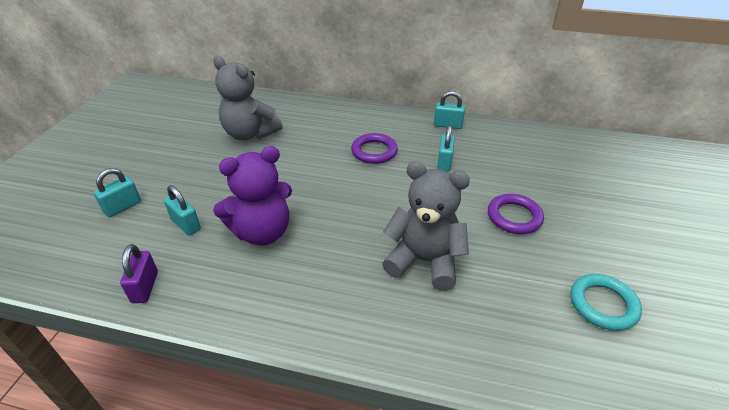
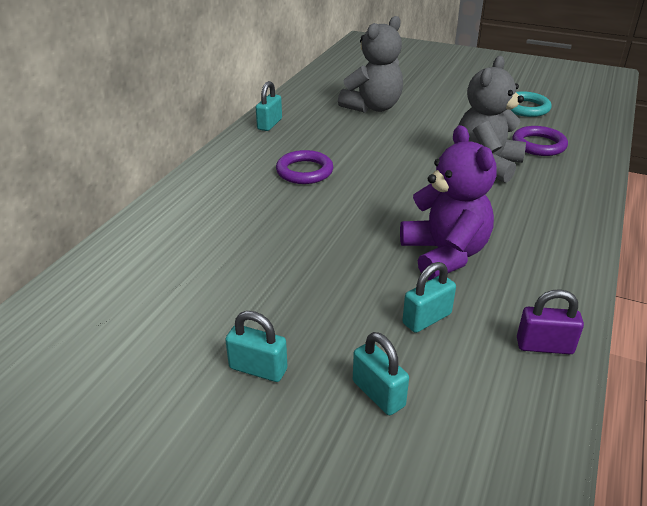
camera: 80 degrees left, 5 degrees down
grey teddy bear [213,56,283,140] -> grey teddy bear moved to [338,16,403,113]
turquoise padlock [437,125,455,172] -> turquoise padlock moved to [225,311,287,382]
purple ring [488,194,544,234] -> purple ring moved to [512,126,568,156]

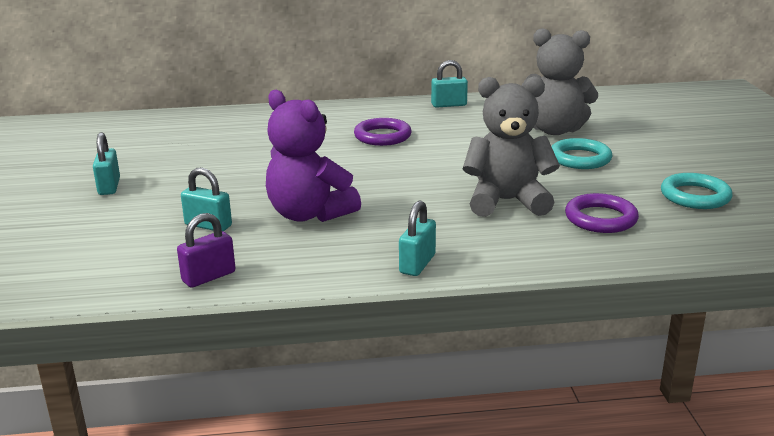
camera: 60 degrees right, 10 degrees down
turquoise padlock [353,332,409,415] -> turquoise padlock moved to [399,200,436,276]
purple teddy bear [400,125,497,280] -> purple teddy bear turned 90 degrees clockwise [266,90,361,222]
purple padlock [517,289,584,354] -> purple padlock turned 75 degrees clockwise [177,213,235,288]
none -> turquoise ring [551,138,612,169]

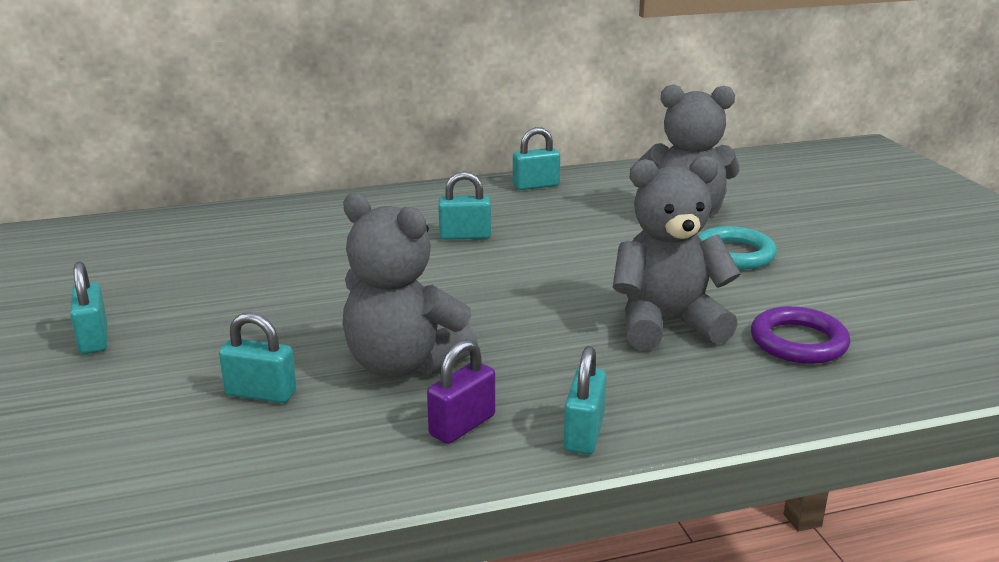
camera: 10 degrees left, 0 degrees up
purple padlock [177,213,235,288] -> purple padlock moved to [427,339,495,444]
purple teddy bear [266,90,361,222] -> grey teddy bear [342,193,478,377]
purple ring [354,118,412,146] -> turquoise padlock [438,171,491,240]
turquoise ring [661,173,733,209] -> none

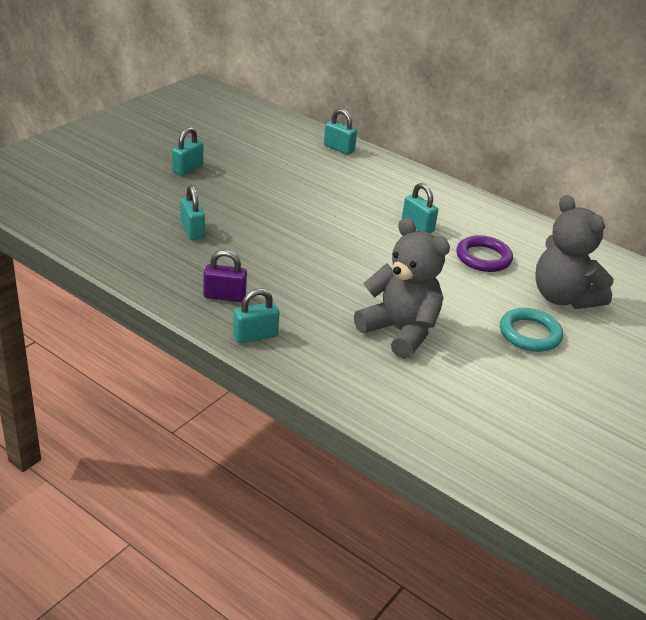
camera: 50 degrees right, 10 degrees up
grey teddy bear [342,193,478,377] -> none
turquoise padlock [513,127,560,190] -> turquoise padlock moved to [324,109,357,155]
purple ring [751,306,850,364] -> purple ring moved to [456,235,513,272]

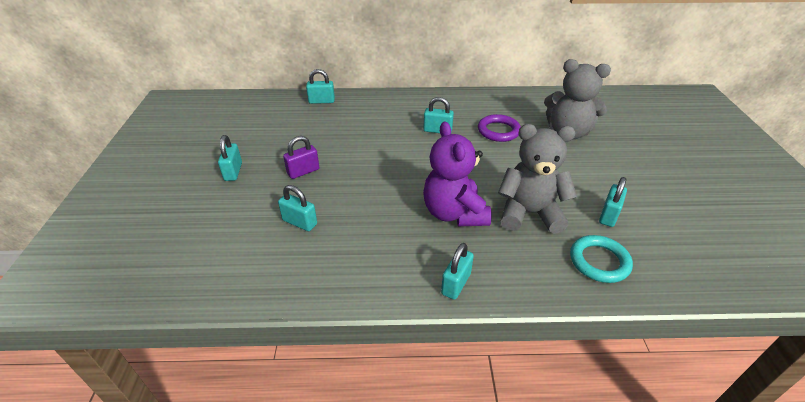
camera: 35 degrees left, 5 degrees up
purple padlock [203,250,247,302] -> purple padlock moved to [283,136,319,179]
turquoise ring [500,308,563,352] -> turquoise ring moved to [570,235,633,283]
none -> purple teddy bear [423,121,492,226]
none -> turquoise padlock [599,177,627,227]

